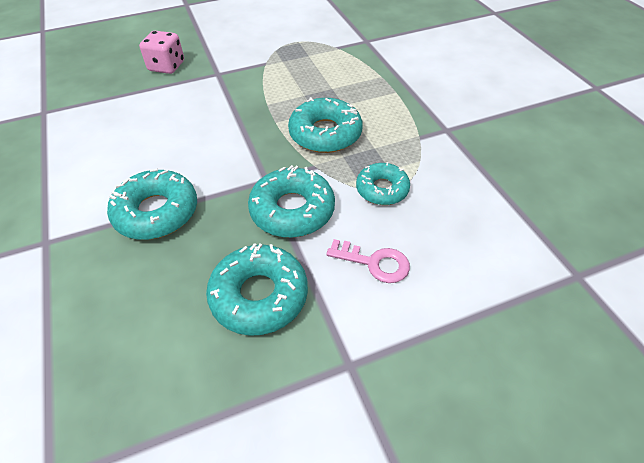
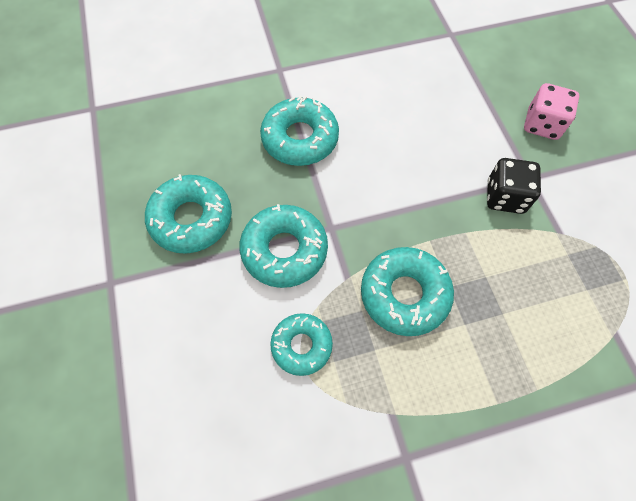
camera: 95 degrees right, 15 degrees up
pink key [326,239,410,283] -> none
none -> black dice [487,158,541,214]

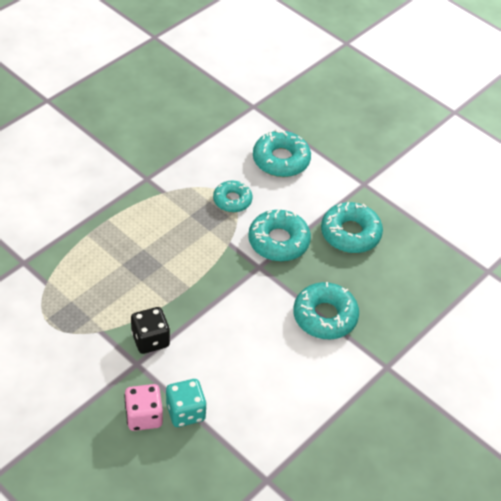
camera: 145 degrees right, 15 degrees down
turquoise donut [361,247,454,336] -> turquoise donut moved to [253,130,311,177]
none -> turquoise dice [166,379,207,427]

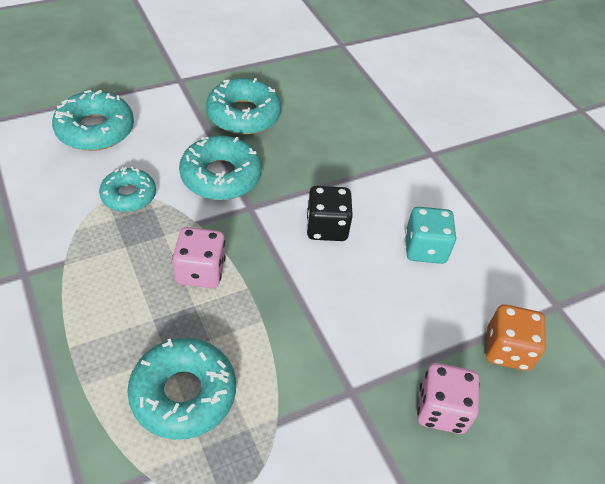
camera: 70 degrees left, 0 degrees up
black dice [131,307,170,354] -> black dice moved to [306,186,353,241]
turquoise dice [166,379,207,427] -> turquoise dice moved to [405,207,456,264]
turquoise donut [293,282,359,339] -> turquoise donut moved to [127,338,236,440]
none -> pink dice [172,227,226,288]
none -> orange dice [486,304,546,371]

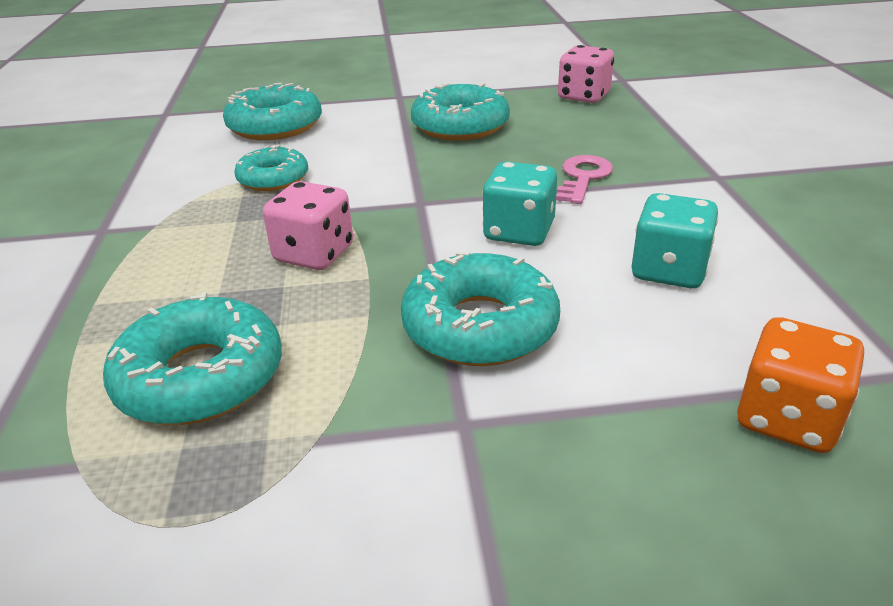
camera: 25 degrees right, 15 degrees down
turquoise donut [179,136,262,200] -> turquoise donut moved to [401,252,560,366]
black dice [306,186,353,241] -> turquoise dice [482,161,557,246]
pink dice [417,363,480,434] -> pink dice moved to [558,45,614,103]
none -> pink key [556,155,613,204]

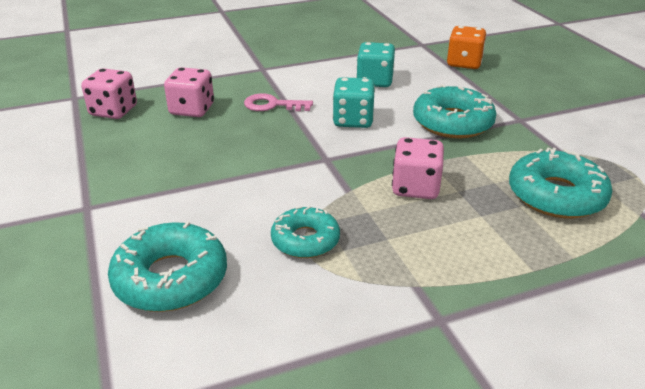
camera: 105 degrees left, 0 degrees up
turquoise donut [411,83,510,141] -> none
none -> pink dice [164,67,214,117]

